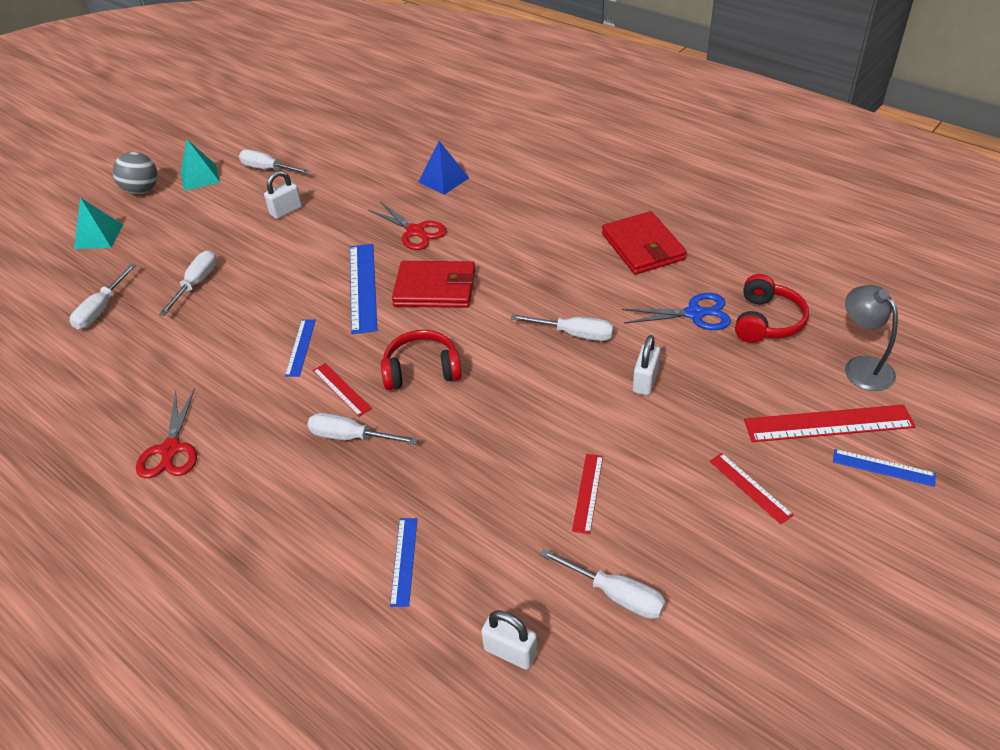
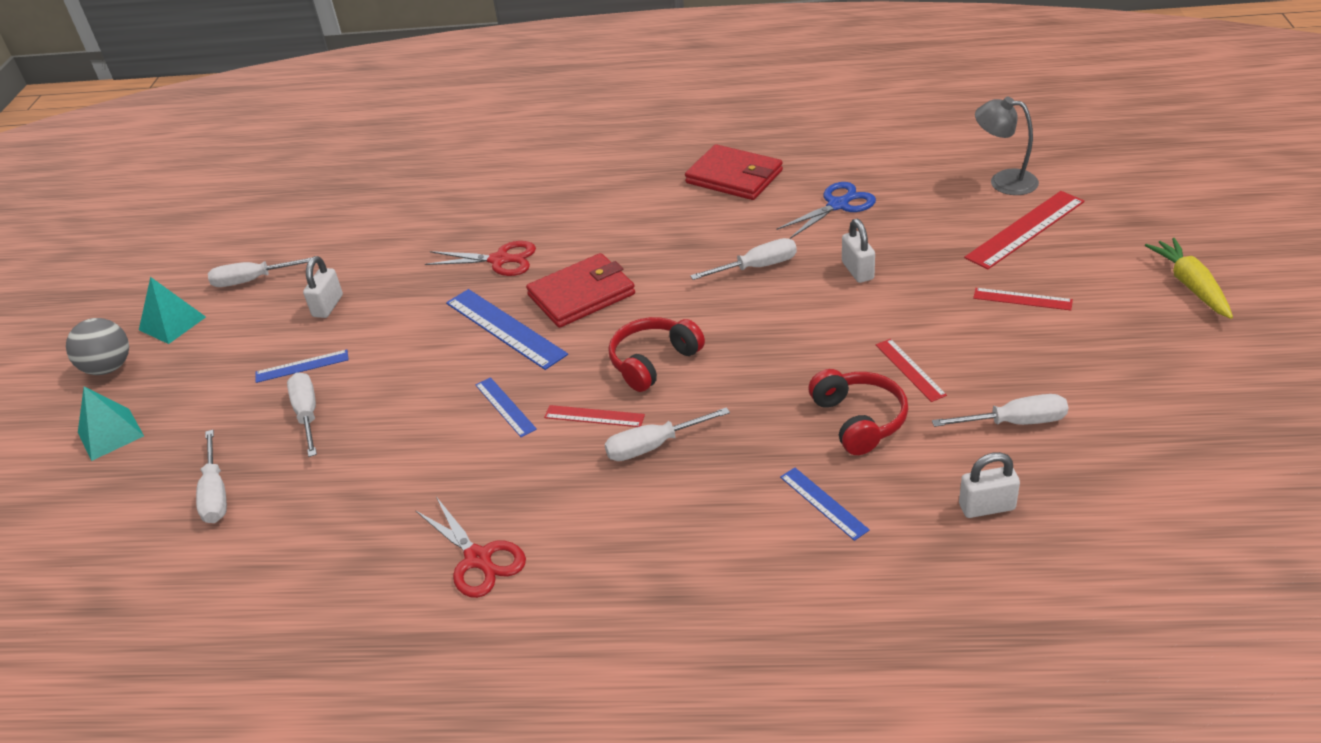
camera: 35 degrees left, 5 degrees down
blue pyramid [418,141,469,195] -> none
red headphones [735,274,809,343] -> red headphones moved to [808,369,908,455]
blue ruler [833,449,936,487] -> blue ruler moved to [255,350,349,383]
none -> yellow carrot [1145,238,1233,319]

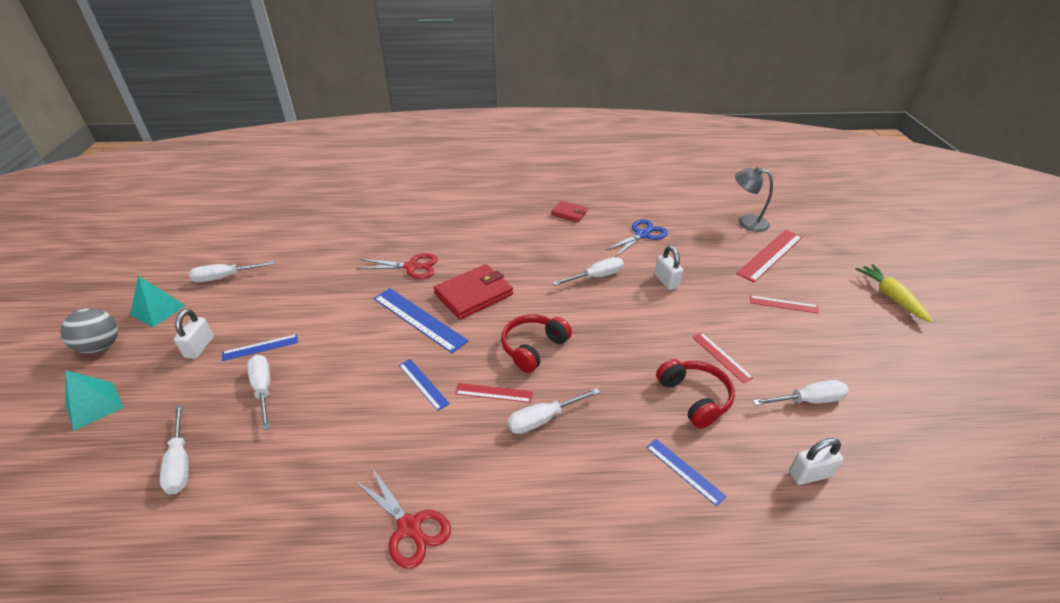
camera: 10 degrees left, 0 degrees up
white padlock [303,256,343,318] -> white padlock moved to [174,309,214,359]
red wallet [685,144,783,200] -> red wallet [551,201,588,222], size x0.57

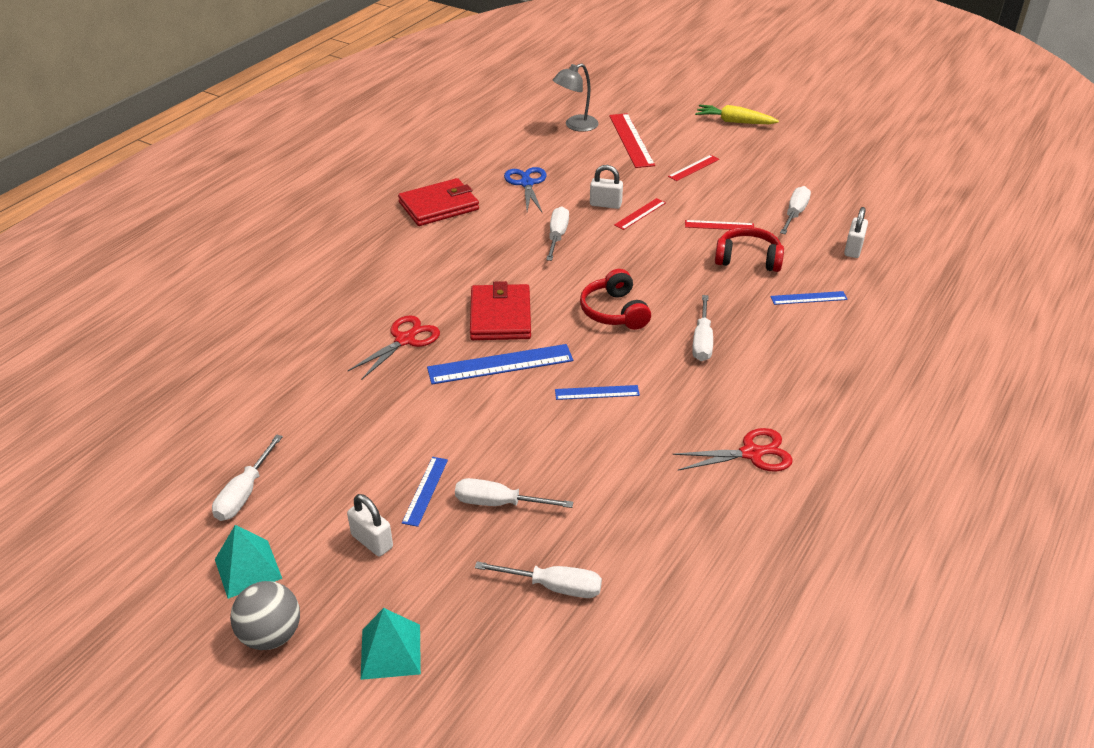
camera: 55 degrees left, 0 degrees up
red ruler [455,383,533,403] -> red ruler moved to [614,198,666,230]
red wallet [551,201,588,222] -> red wallet [398,178,479,226], size x1.75

